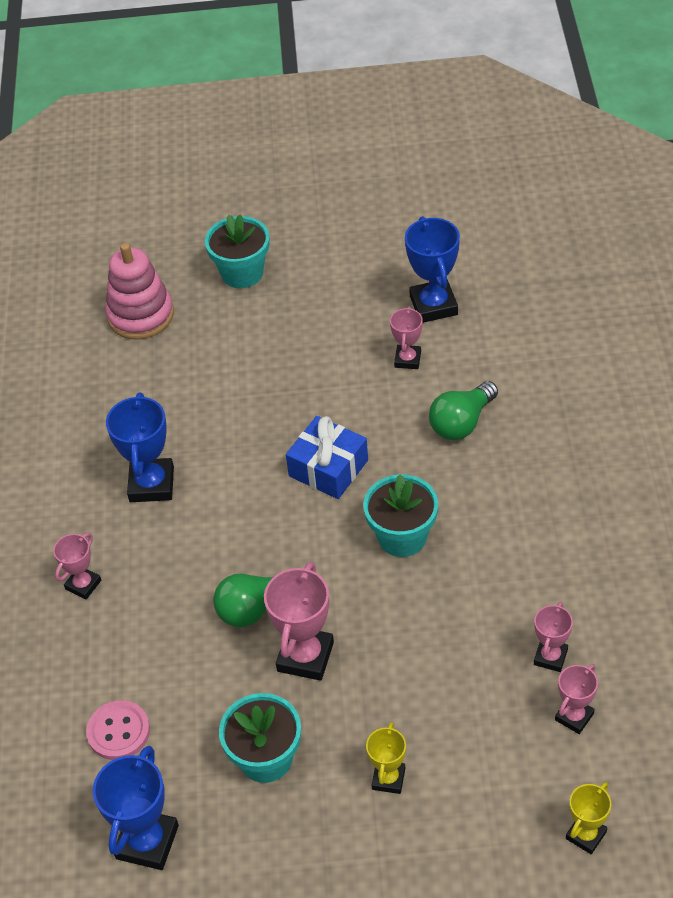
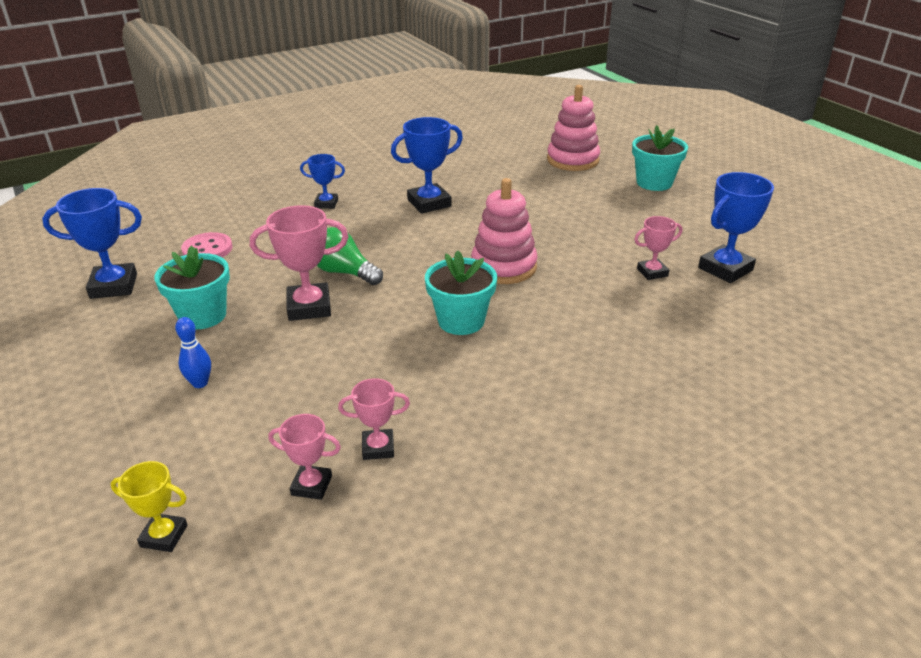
camera: 60 degrees right, 15 degrees down
pink trophy [53,533,101,599] -> blue trophy [300,154,345,209]
blue gift [286,416,368,499] -> pink stacking toy [471,178,538,284]
yellow trophy [366,722,406,794] -> blue bowling pin [175,317,211,388]
green light bulb [429,381,498,440] -> none

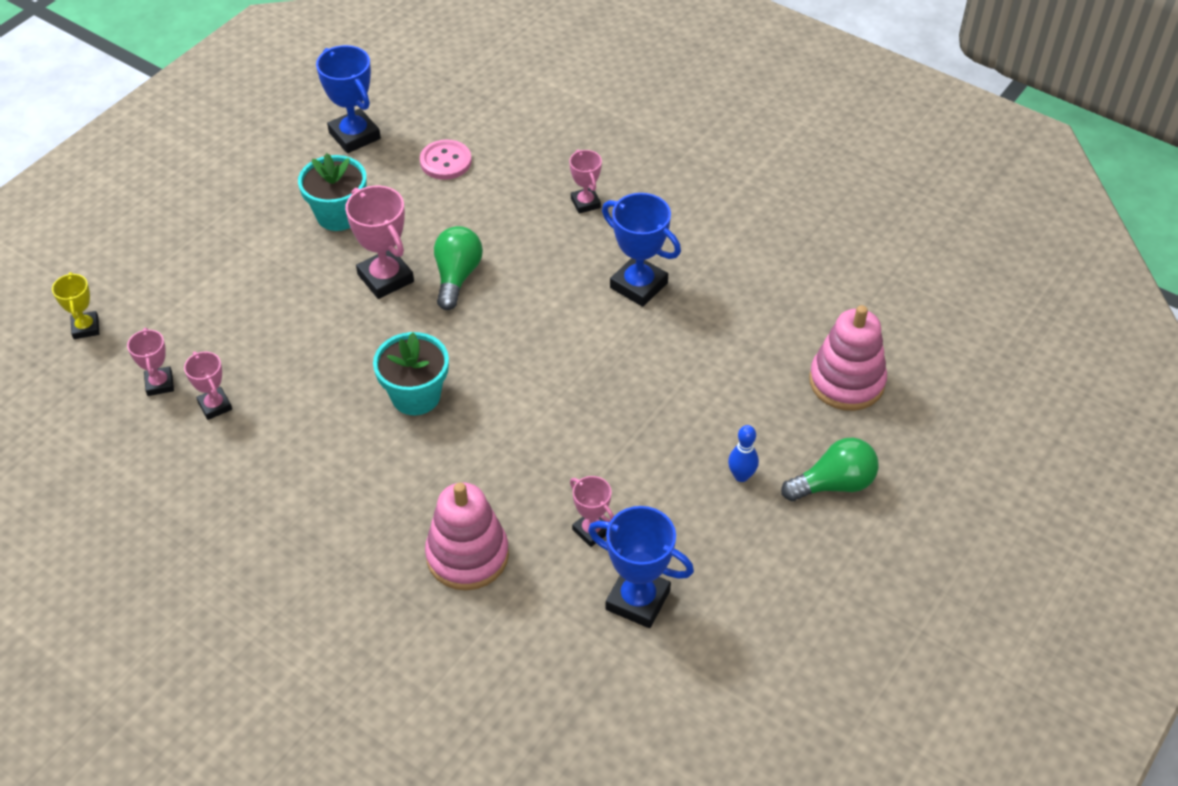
camera: 65 degrees right, 15 degrees up
blue bowling pin [175,317,211,388] -> blue bowling pin moved to [728,425,759,482]
blue trophy [300,154,345,209] -> pink trophy [570,149,602,214]
pink stacking toy [471,178,538,284] -> pink stacking toy moved to [425,483,509,590]
turquoise flower pot [632,125,688,191] -> green light bulb [781,437,879,501]

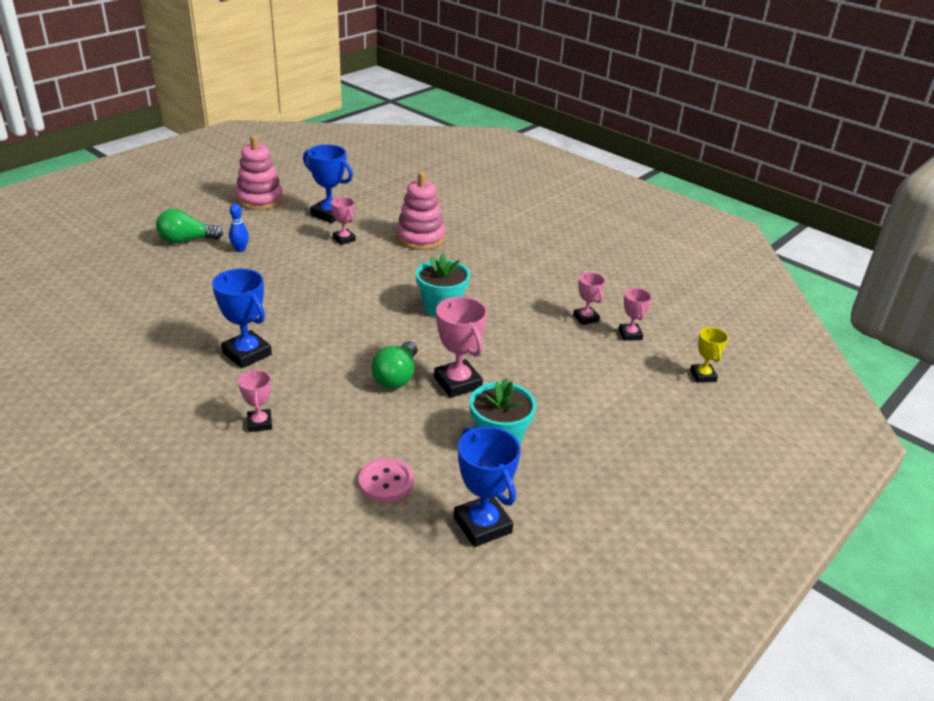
camera: 175 degrees left, 15 degrees down
pink stacking toy [809,305,887,411] -> pink stacking toy moved to [235,135,283,210]

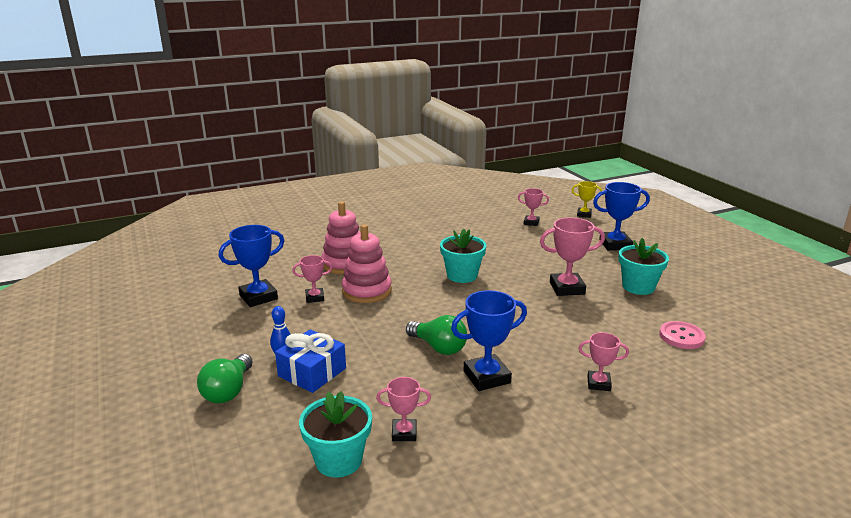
camera: 65 degrees left, 10 degrees down
pink stacking toy [235,135,283,210] -> pink stacking toy moved to [342,224,392,303]
green light bulb [371,341,417,389] -> green light bulb moved to [406,315,467,355]
blue trophy [454,427,521,547] -> blue trophy moved to [593,182,650,250]
pink trophy [573,272,605,325] -> pink trophy moved to [376,377,431,441]
none -> blue gift [275,329,346,393]
none -> turquoise flower pot [299,391,372,478]

